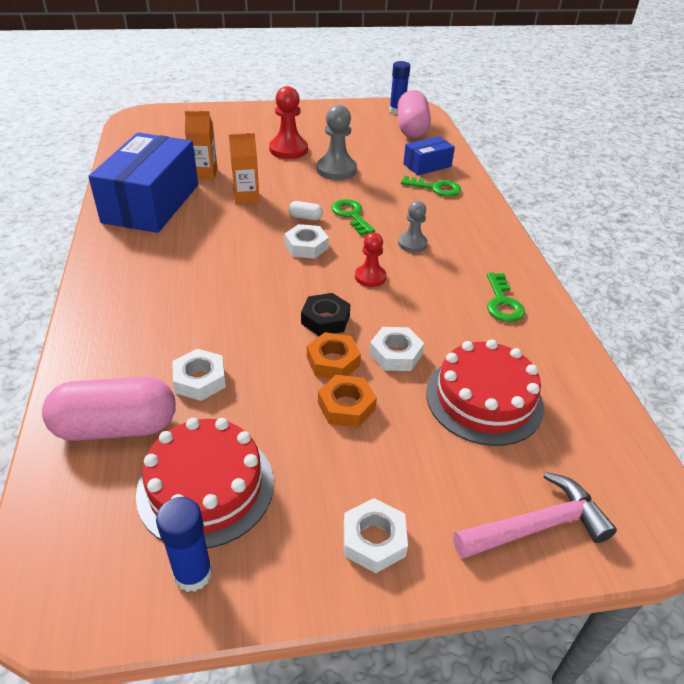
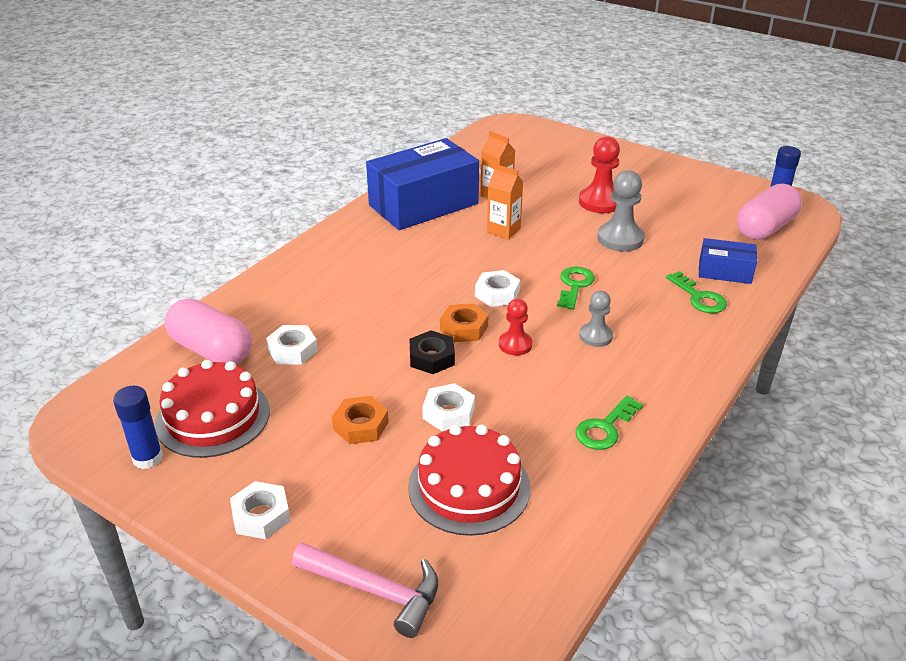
camera: 45 degrees right, 5 degrees down
white capsule [288,201,323,220] -> none
orange nut [307,332,361,379] -> orange nut moved to [440,303,489,342]

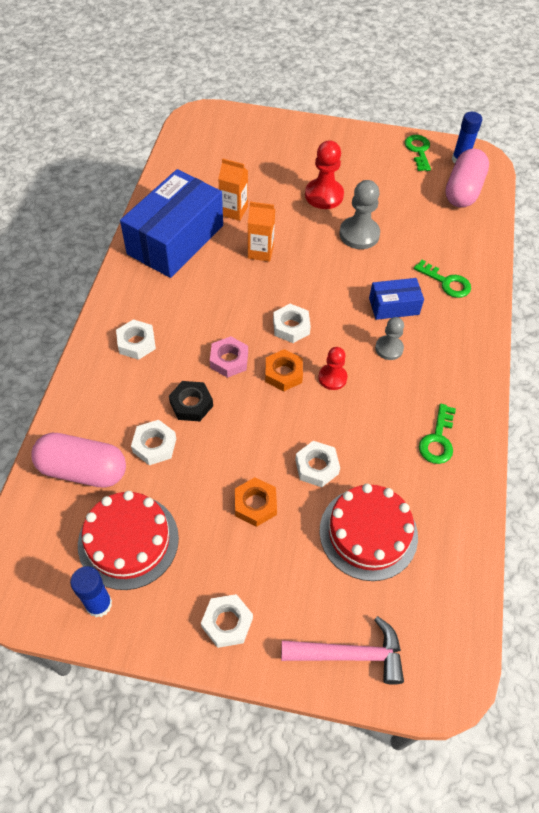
camera: 25 degrees left, 20 degrees up
black nut [410,330,455,374] -> black nut moved to [169,381,213,421]
green key [557,267,595,310] -> green key moved to [405,135,431,171]
blue box [699,238,757,284] -> blue box moved to [369,278,424,320]
none -> white nut [116,319,156,360]
none -> pink nut [210,336,248,378]

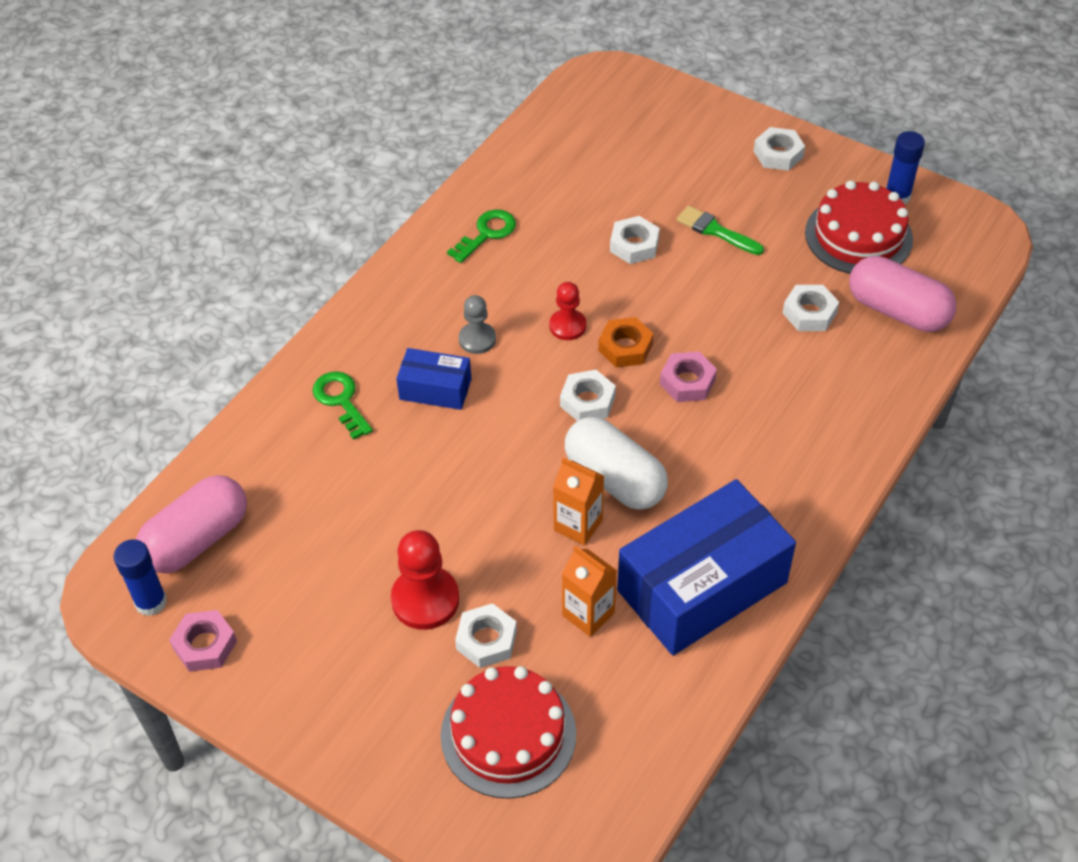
camera: 155 degrees left, 5 degrees down
white nut [116,319,156,360] -> white nut moved to [455,603,517,668]
black nut [169,381,213,421] -> none
orange nut [235,477,277,527] -> green brush [676,206,764,255]
pink hammer [281,616,404,685] -> none
red cake [319,484,418,581] -> red cake moved to [441,666,576,799]
grey pawn [339,180,380,249] -> none
green key [405,135,431,171] -> pink nut [169,610,237,672]
none -> white capsule [565,417,668,510]

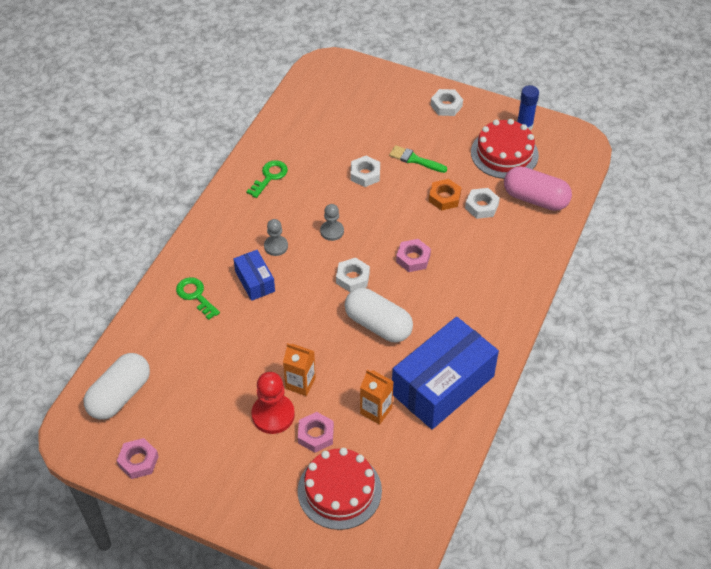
camera: 10 degrees left, 0 degrees up
blue glue stick [114,540,167,616] -> none
pink capsule [136,475,247,573] -> white capsule [83,353,150,420]
blue box [396,348,471,410] -> blue box turned 60 degrees clockwise [234,250,275,301]
white nut [455,603,517,668] -> pink nut [298,412,334,453]
red pawn [549,282,586,340] -> grey pawn [320,204,344,241]
orange carton [553,457,604,546] -> orange carton moved to [283,343,316,396]
orange nut [598,317,654,367] -> orange nut moved to [429,179,462,211]

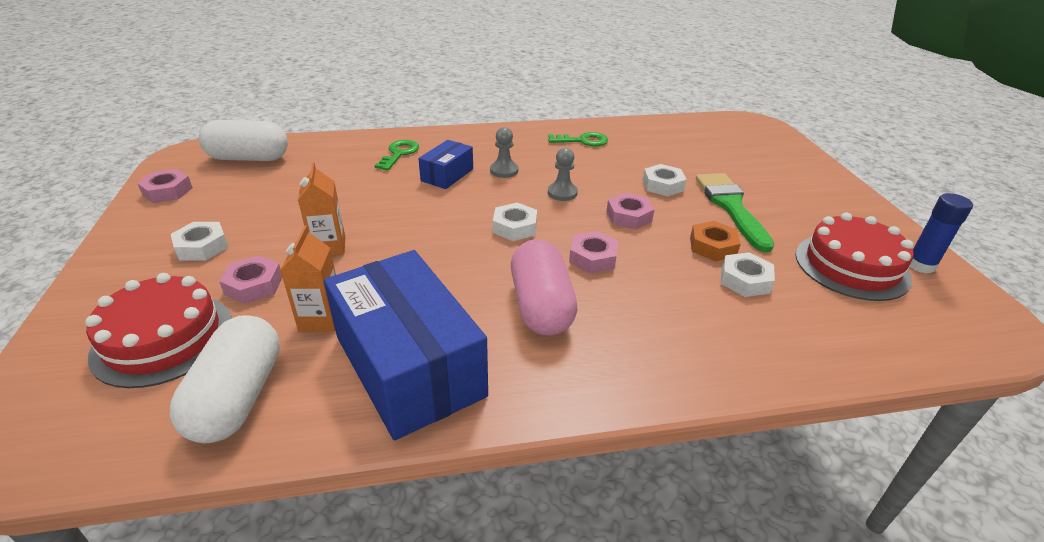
camera: 55 degrees right, 15 degrees down
red pawn [251,372,295,434] -> none
white capsule [345,288,413,342] -> white capsule moved to [170,315,280,443]
green brush [389,145,447,173] -> green brush [696,173,774,252], size x1.64
blue box [392,317,499,429] -> blue box turned 45 degrees clockwise [324,250,488,440]
white nut [431,89,463,116] -> white nut moved to [171,222,228,261]
pink capsule [504,166,572,211] -> pink capsule moved to [511,239,578,335]
none -> pink nut [606,193,655,229]

